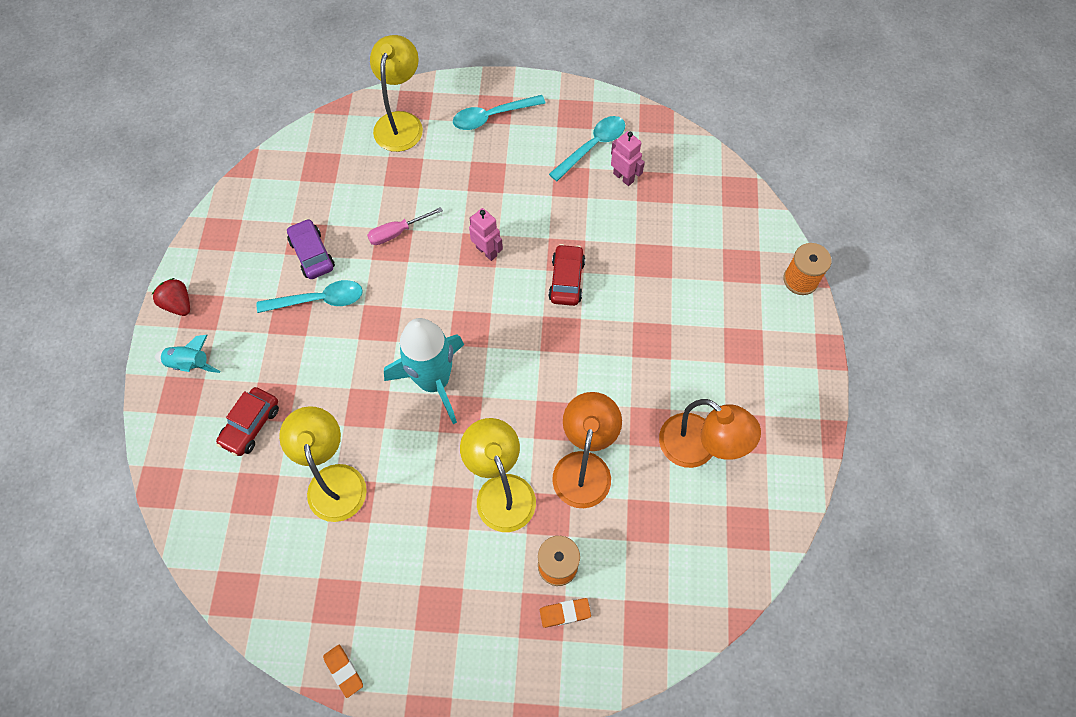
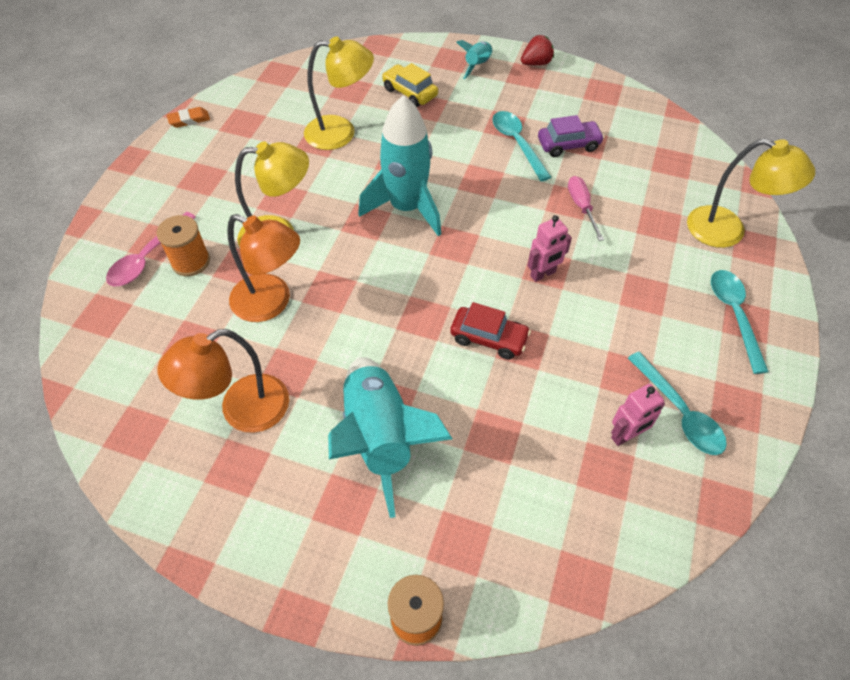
camera: 105 degrees right, 10 degrees down
red car [216,387,279,456] -> yellow car [382,63,438,107]
turquoise spoon [257,280,363,313] -> turquoise spoon turned 150 degrees clockwise [492,111,551,181]
orange eraser [540,598,591,628] -> pink spoon [106,212,196,286]
none -> turquoise rocket [328,357,452,518]

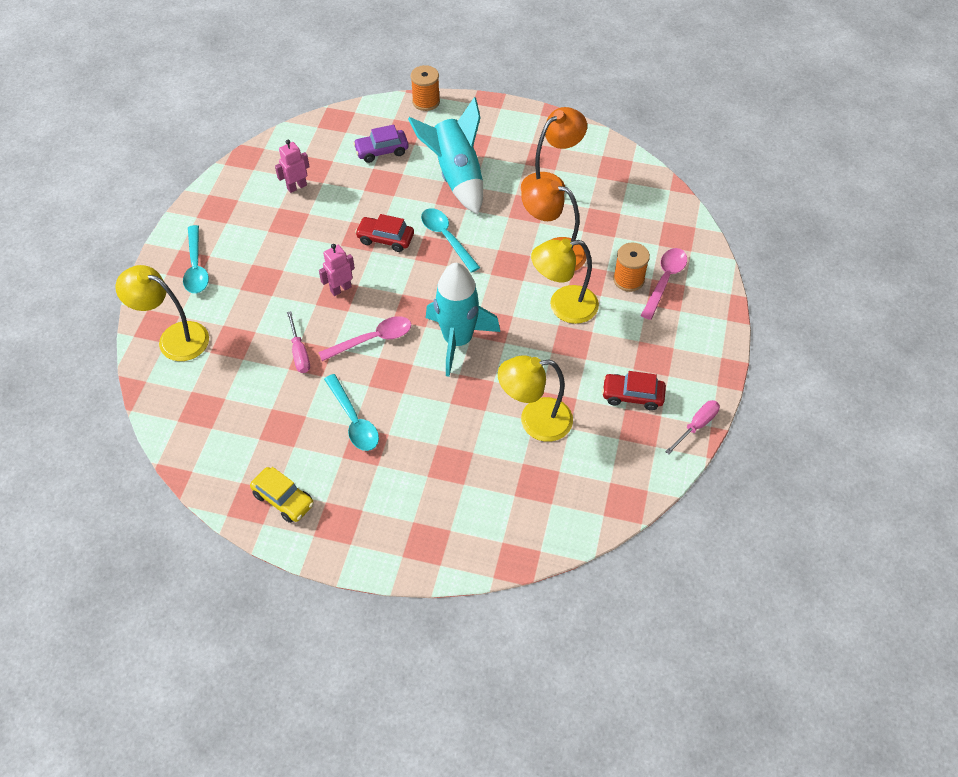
camera: 175 degrees right, 0 degrees up
orange eraser [167,107,210,128] -> pink screwdriver [665,400,720,455]
yellow car [382,63,438,107] -> yellow car moved to [250,467,314,523]
turquoise rocket [456,40,492,79] -> none
red strawberry [521,35,554,66] -> none
purple car [538,115,605,157] -> purple car moved to [353,125,409,163]
turquoise spoon [628,352,727,455] -> turquoise spoon moved to [421,208,480,273]
none -> pink spoon [318,316,411,361]
none -> red car [602,371,666,411]

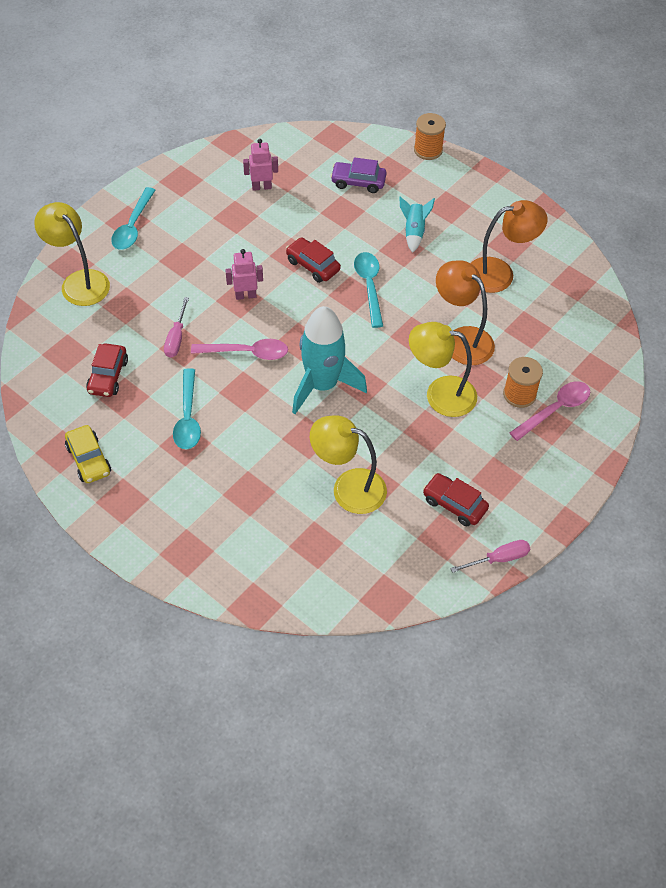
camera: 25 degrees right, 0 degrees up
turquoise rocket [408,97,483,214] -> turquoise rocket [400,197,435,253], size x0.49
none -> red car [86,343,128,397]

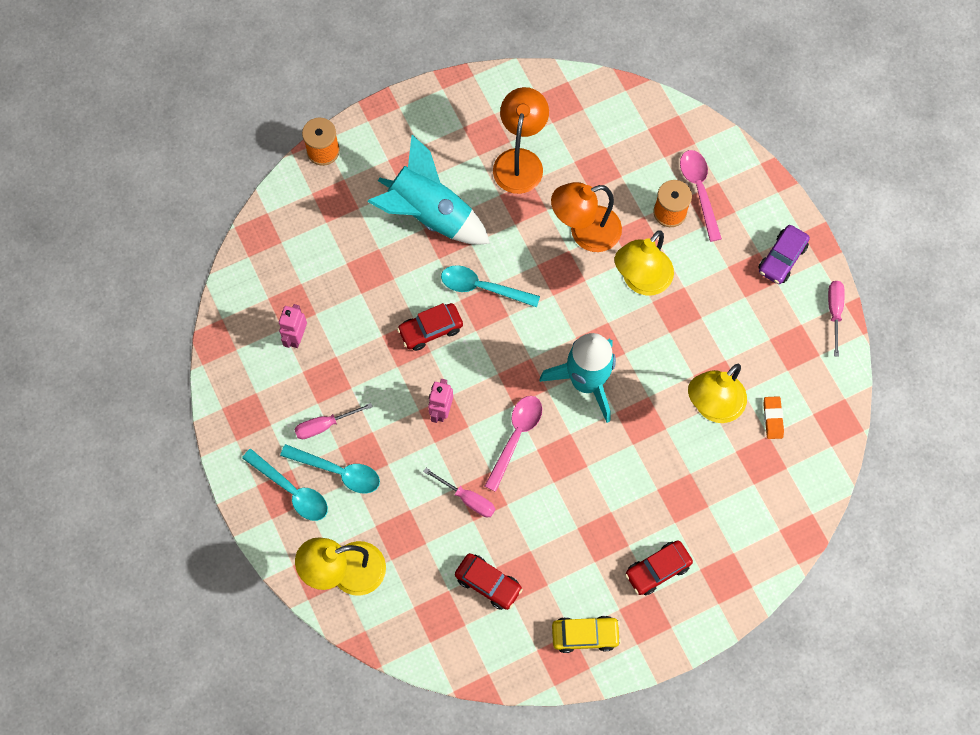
camera: 65 degrees left, 15 degrees up
turquoise spoon [173,368,201,450] -> turquoise spoon moved to [280,444,380,493]
purple car [330,157,386,193] -> purple car moved to [758,225,810,284]
turquoise rocket [400,197,435,253] -> turquoise rocket [367,135,490,245], size x2.06
red car [423,473,489,526] -> red car moved to [625,540,693,595]
none -> pink screwdriver [294,403,372,439]
none -> orange eraser [763,396,784,439]

